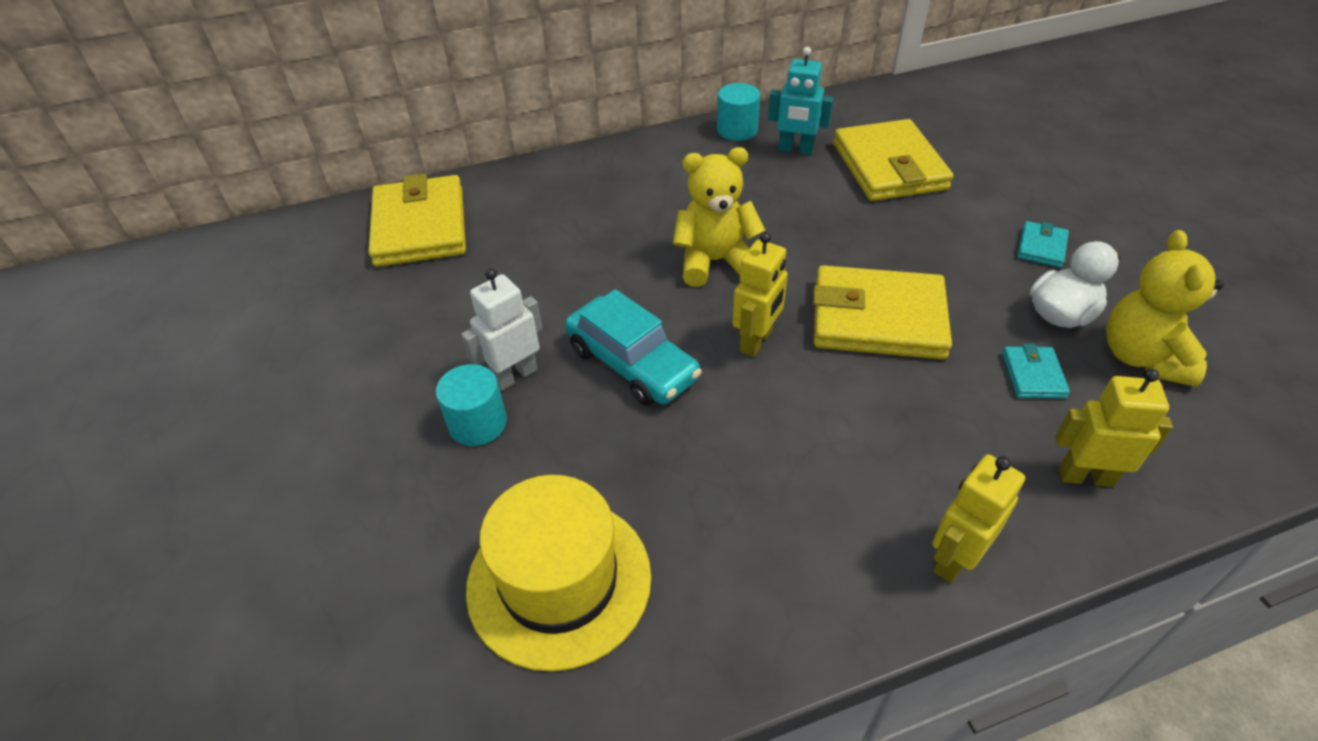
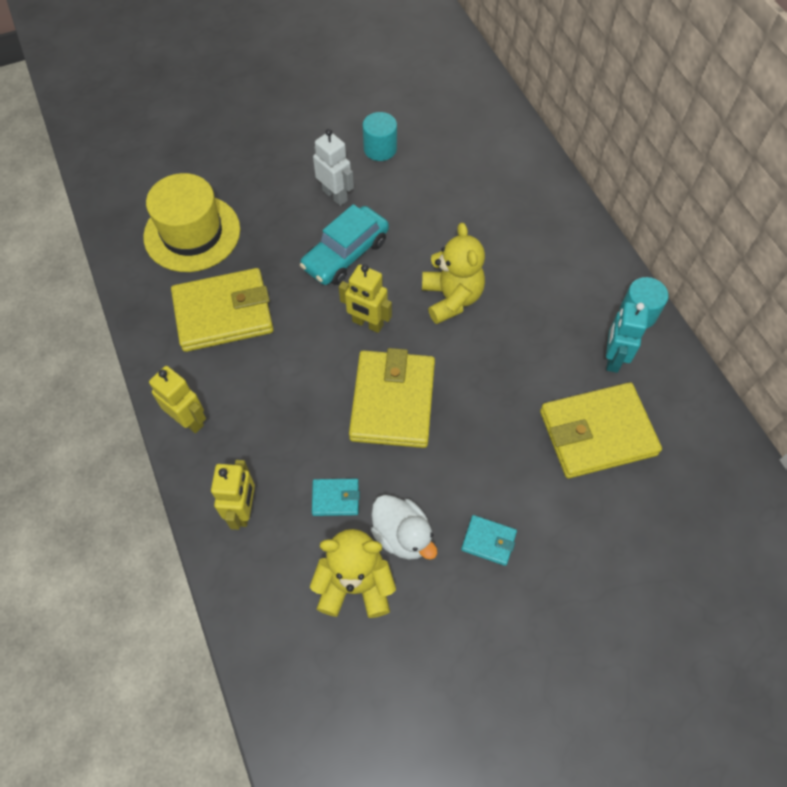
camera: 85 degrees right, 15 degrees up
yellow wallet [368,174,466,267] -> yellow wallet moved to [171,268,273,352]
turquoise cylinder [436,364,507,446] -> turquoise cylinder moved to [363,112,397,161]

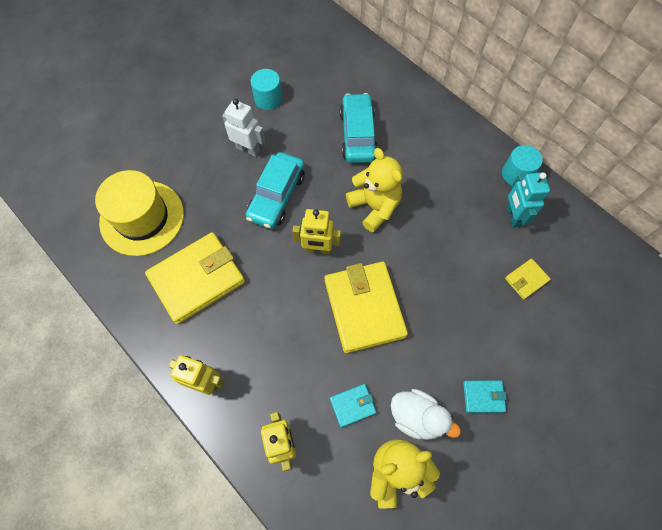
camera: 20 degrees left, 5 degrees up
yellow wallet [540,382,662,479] -> yellow wallet [505,259,551,300], size x0.45
none -> turquoise car [340,93,378,163]

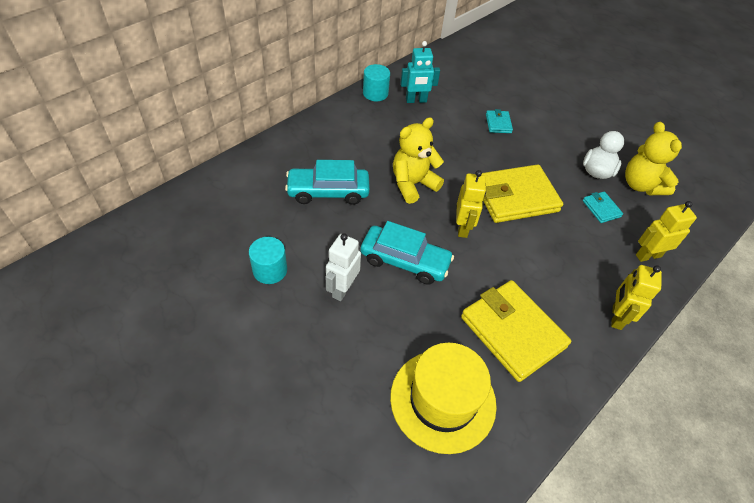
camera: 95 degrees left, 15 degrees down
turquoise wallet [463,380,507,413] -> turquoise wallet moved to [486,109,513,133]
yellow wallet [505,259,551,300] -> none

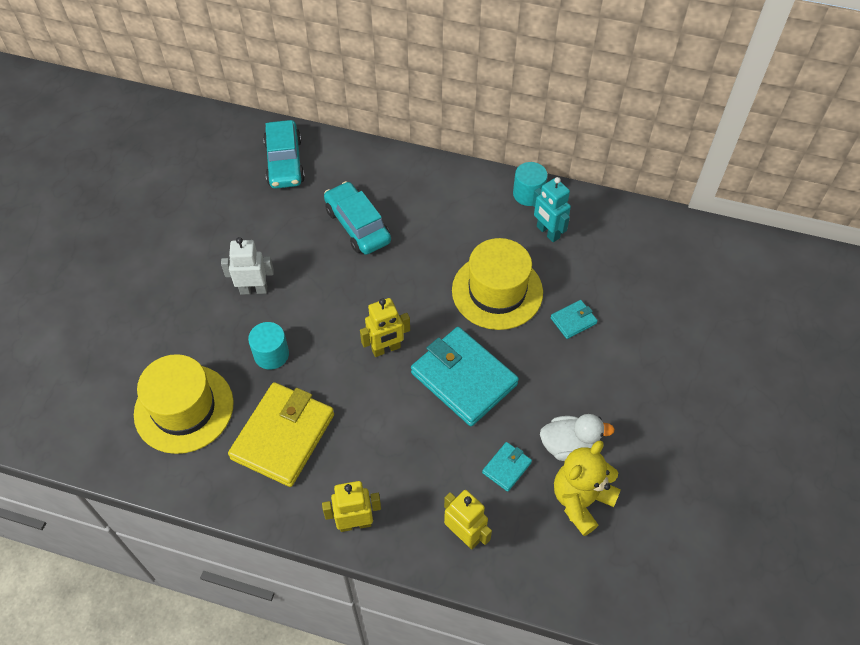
camera: 65 degrees right, 5 degrees up
turquoise cylinder [249,237,287,284] -> turquoise cylinder moved to [248,322,289,370]
turquoise car [360,221,454,285] -> turquoise car moved to [263,120,305,189]
yellow teddy bear [393,117,444,204] -> none
yellow wallet [482,164,563,223] -> turquoise wallet [411,327,519,426]
none -> yellow hat [452,238,543,330]

